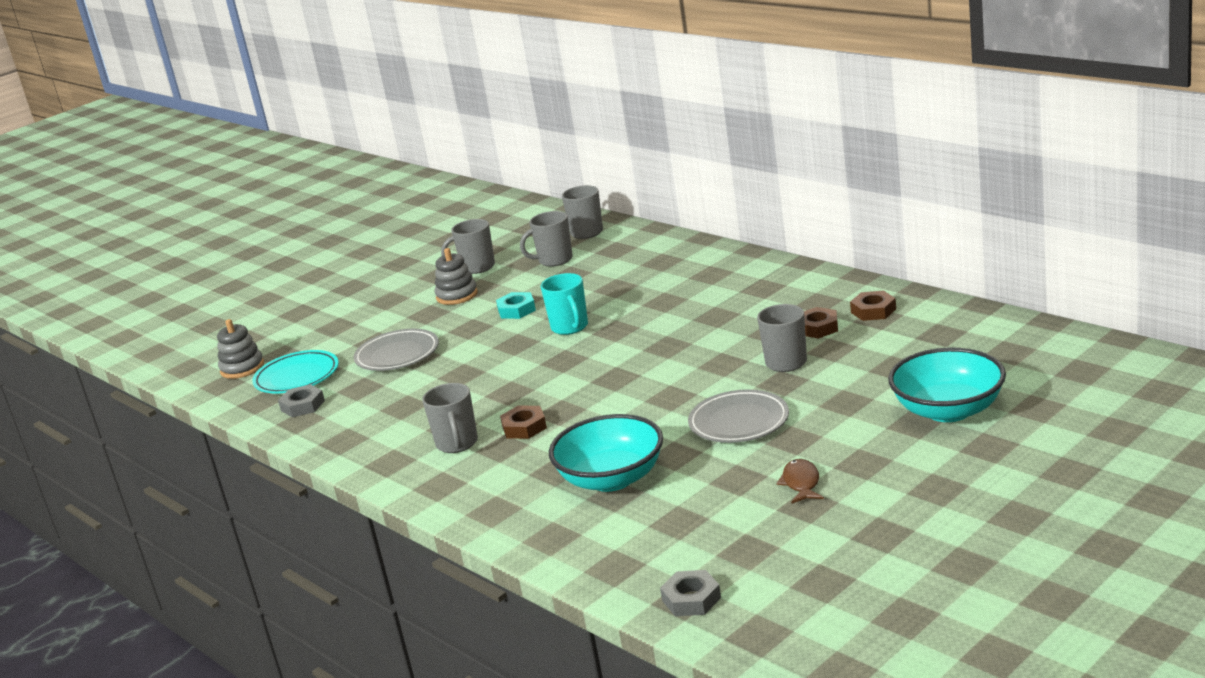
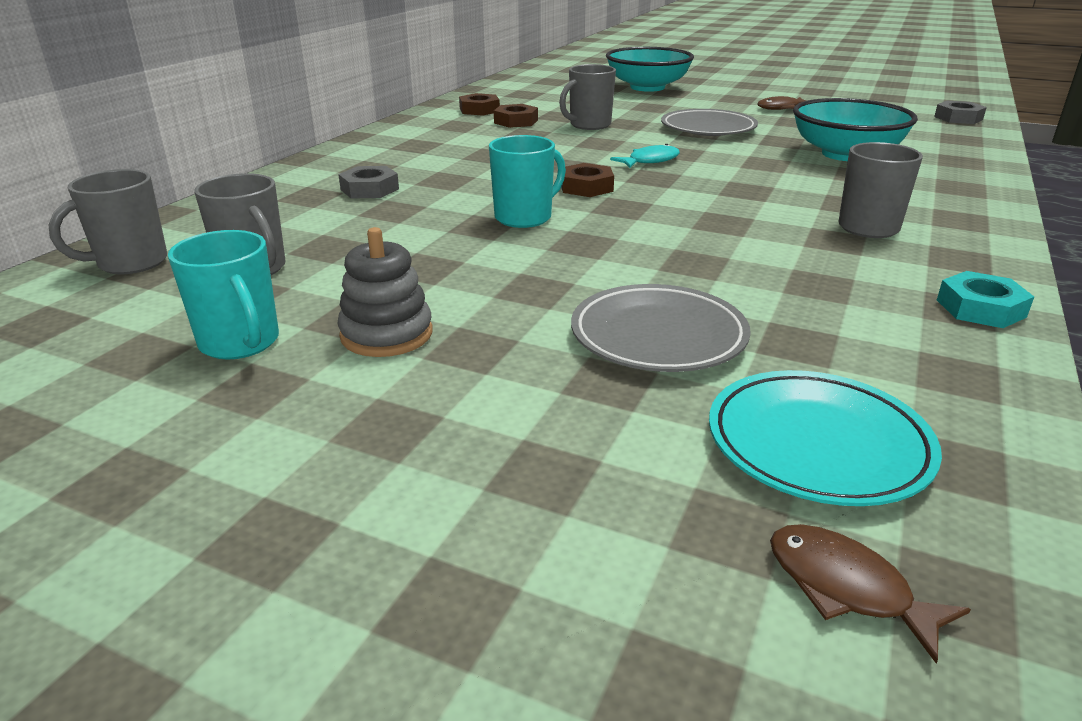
camera: 115 degrees left, 5 degrees up
grey stacking toy [217,319,264,379] -> brown fish [770,524,971,664]
grey nut [278,384,325,417] -> grey nut moved to [338,166,399,199]
grey mug [441,219,495,274] -> turquoise mug [168,230,279,359]
turquoise nut [496,292,536,319] -> turquoise nut moved to [937,271,1034,328]
brown nut [500,406,547,439] -> brown nut moved to [561,163,614,197]
none -> turquoise fish [610,144,680,168]

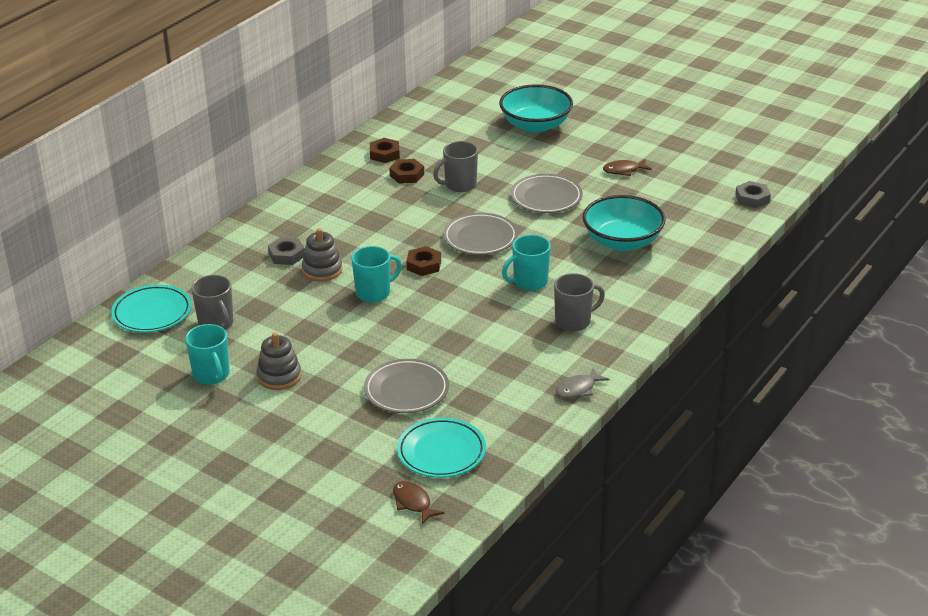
camera: 10 degrees right, 5 degrees up
grey mug [49,169,167,274] -> turquoise plate [111,284,192,332]
turquoise fish [610,144,680,168] -> grey plate [443,213,518,255]
turquoise nut [937,271,1034,328] -> grey fish [556,368,610,399]
none -> grey stacking toy [302,228,342,281]
none -> turquoise mug [502,235,551,291]

